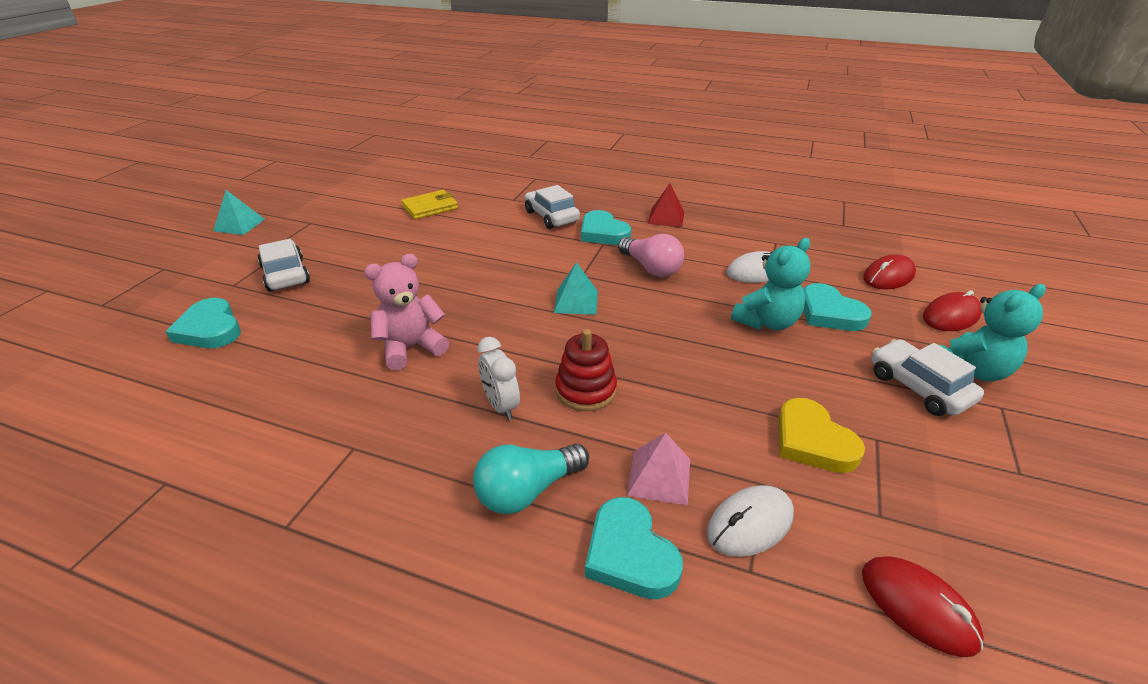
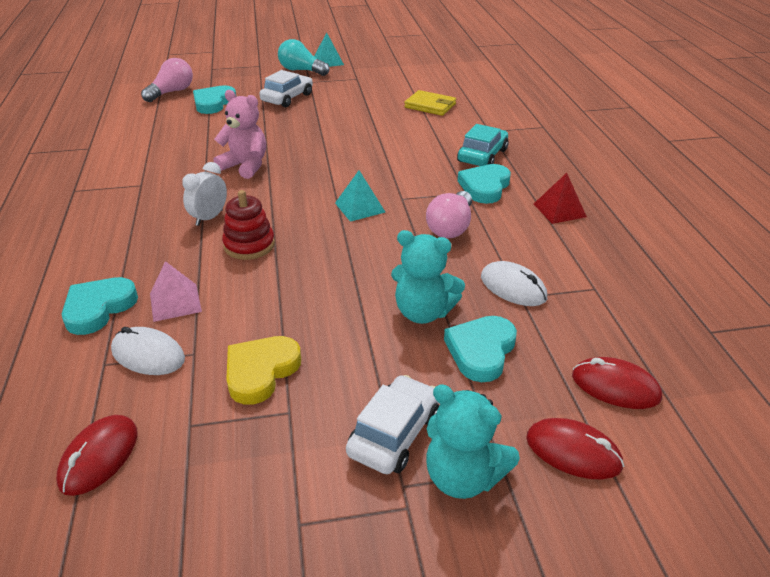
camera: 60 degrees right, 0 degrees up
turquoise light bulb [473,444,589,514] -> turquoise light bulb moved to [278,39,330,76]
white car [524,185,580,229] -> turquoise car [457,124,508,166]
none -> pink light bulb [141,58,193,102]

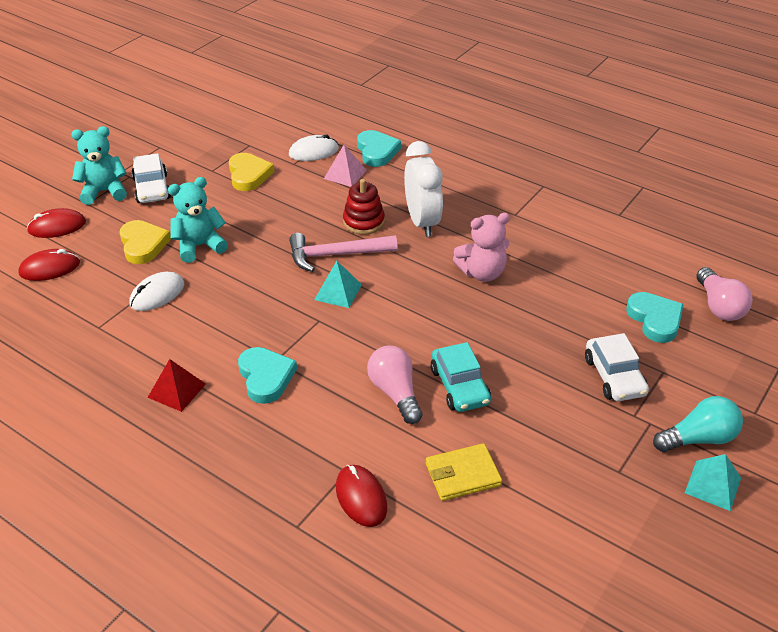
camera: 135 degrees right, 5 degrees up
red mouse [56,415,138,496] -> red mouse moved to [336,465,387,527]
white clock [182,162,227,226] -> white clock [404,141,443,237], size x1.67
pink light bulb [426,191,472,238] -> pink light bulb moved to [367,346,423,424]
turquoise heart [444,316,517,382] -> yellow heart [119,220,171,264]
turquoise car [457,124,508,166] -> turquoise car moved to [431,342,491,412]
white mouse [481,261,547,306] -> white mouse turned 45 degrees counterclockwise [130,272,184,311]
none -> pink hammer [289,233,398,272]

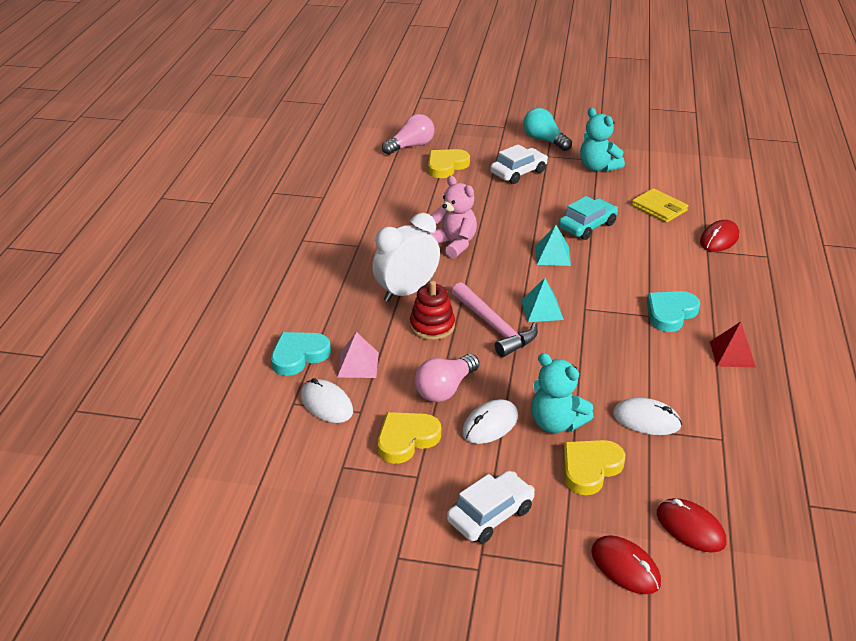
camera: 115 degrees left, 5 degrees down
turquoise teddy bear [71,126,127,205] -> turquoise teddy bear moved to [580,108,625,172]
pink light bulb [367,346,423,424] -> pink light bulb moved to [415,354,479,402]
turquoise heart [626,292,684,343] -> yellow heart [428,149,470,178]
turquoise pyramid [685,454,741,511] -> turquoise pyramid moved to [536,225,571,266]
none -> white mouse [462,399,518,444]

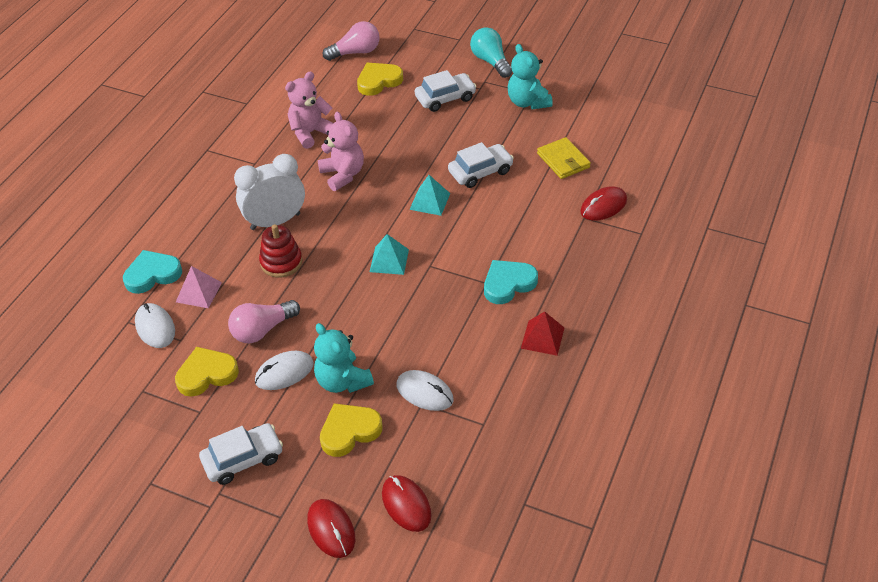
camera: 15 degrees right, 10 degrees up
pink hammer [452,282,538,357] -> none
turquoise car [558,196,618,240] -> white car [448,142,514,188]
none -> pink teddy bear [285,72,333,149]

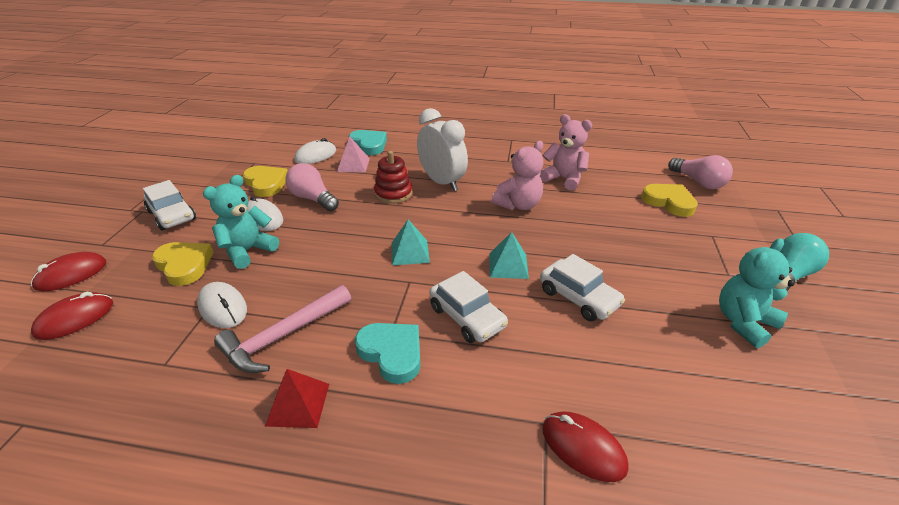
camera: 75 degrees right, 10 degrees down
white mouse [397,370,454,411] -> white mouse turned 60 degrees counterclockwise [197,282,247,328]
white car [415,70,477,112] -> white car moved to [429,271,508,343]
yellow wallet [537,137,591,179] -> none
none -> pink hammer [214,285,351,373]

